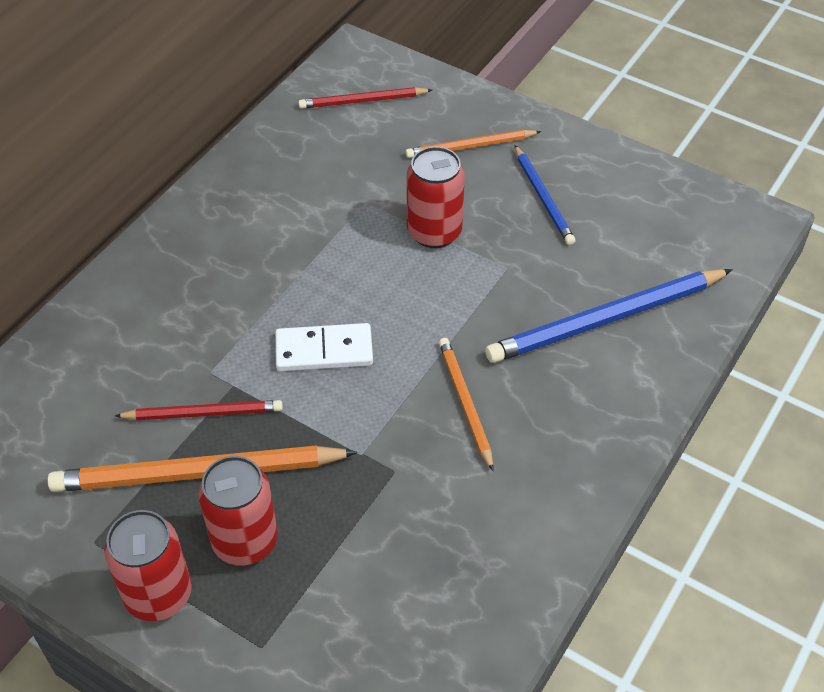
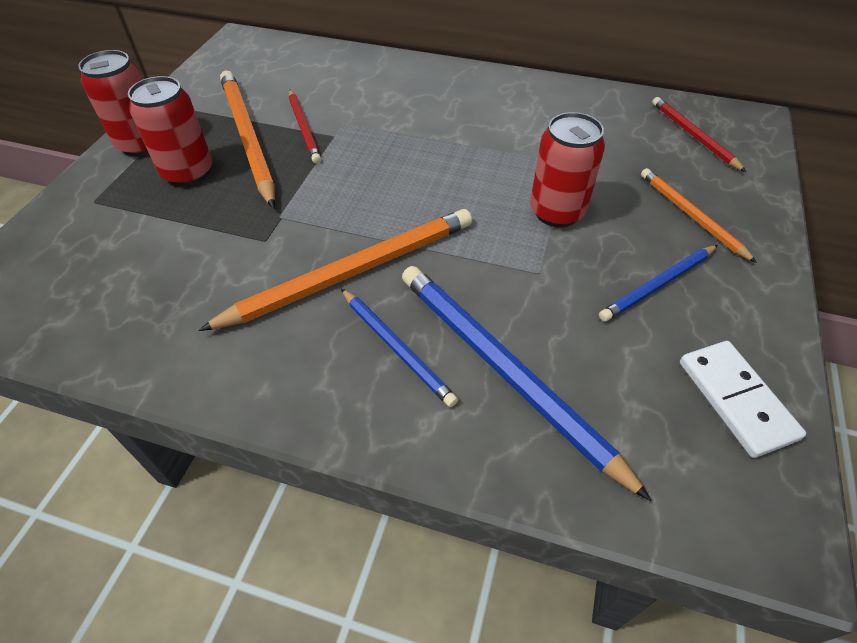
camera: 75 degrees right, 0 degrees up
white domino [275,323,373,371] -> white domino moved to [680,341,806,458]
orange pencil [439,338,493,471] -> orange pencil [198,209,472,331], size x1.77
none -> blue pencil [341,289,458,407]

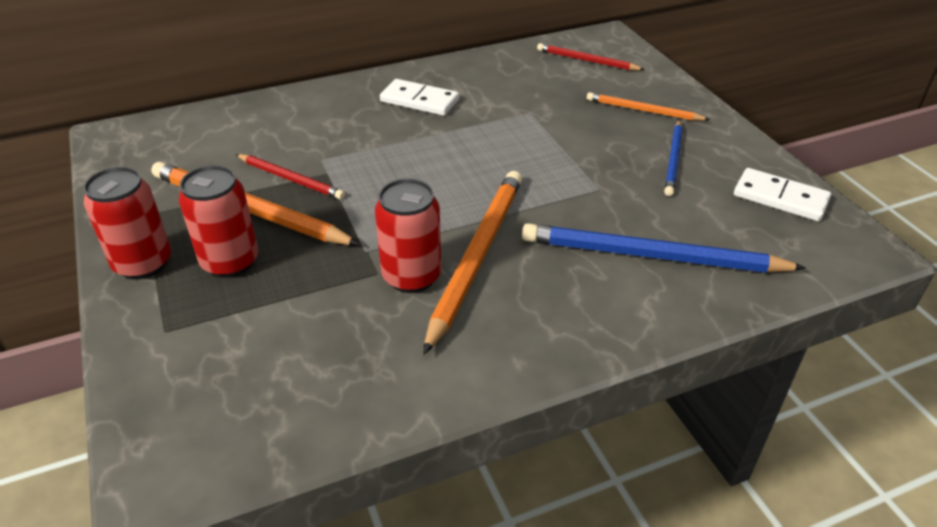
camera: 40 degrees left, 10 degrees down
blue pencil [341,289,458,407] -> none
red can [530,112,605,227] -> red can moved to [375,179,441,293]
none -> white domino [380,79,459,116]

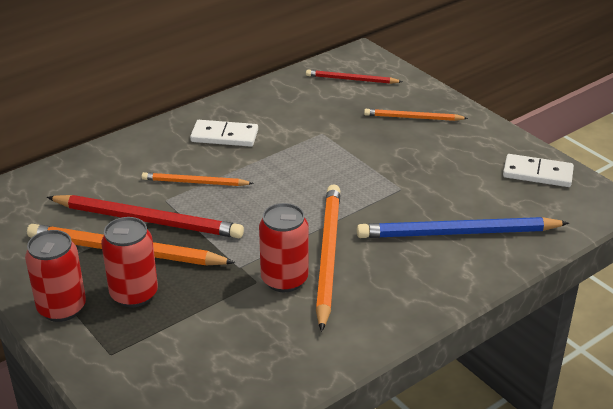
camera: 15 degrees left, 5 degrees down
red pencil [236,154,345,200] -> red pencil [47,195,244,238], size x1.77
blue pencil [664,120,683,196] -> none
none -> orange pencil [142,172,254,186]

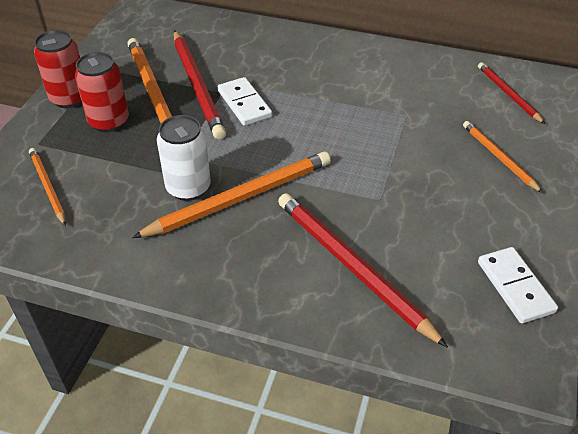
camera: 55 degrees right, 10 degrees up
orange pencil [142,172,254,186] -> orange pencil moved to [29,148,66,226]
white domino [190,120,258,147] -> white domino moved to [218,77,272,126]
red can [259,203,309,292] -> white can [157,115,211,201]
blue pencil [357,217,569,238] -> red pencil [278,193,448,348]

